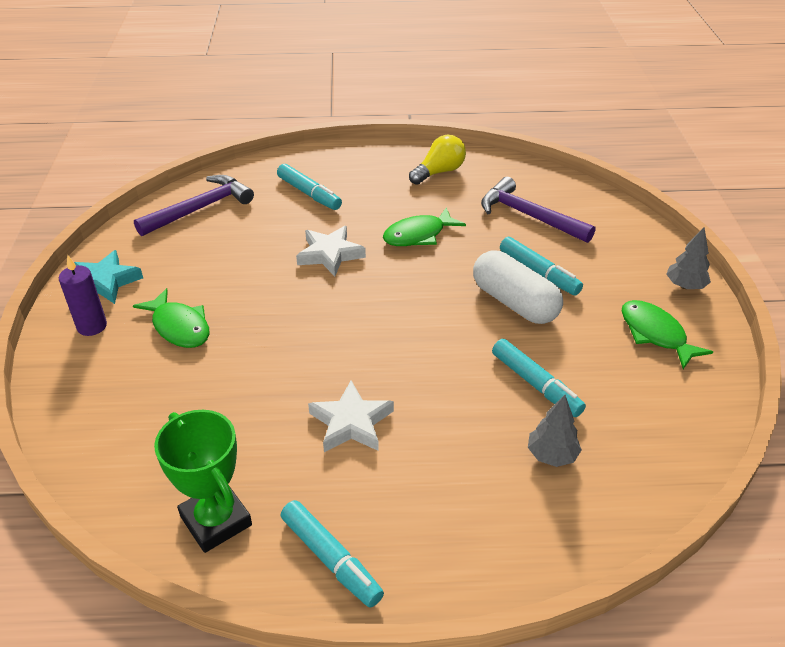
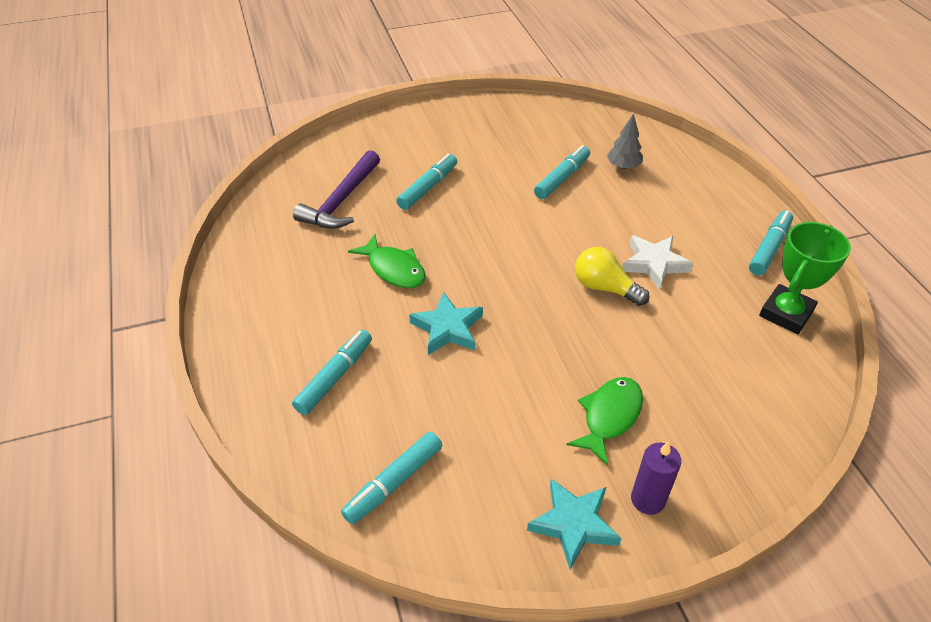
camera: 105 degrees left, 5 degrees up
purple hammer [134,175,254,236] -> turquoise marker [341,432,442,524]
white star [296,226,366,277] -> turquoise star [409,292,483,355]
yellow light bulb [409,135,466,185] -> yellow light bulb moved to [575,247,649,306]
white capsule [473,251,563,324] -> none
green fish [622,300,713,369] -> none
grey tree [666,227,711,289] -> none

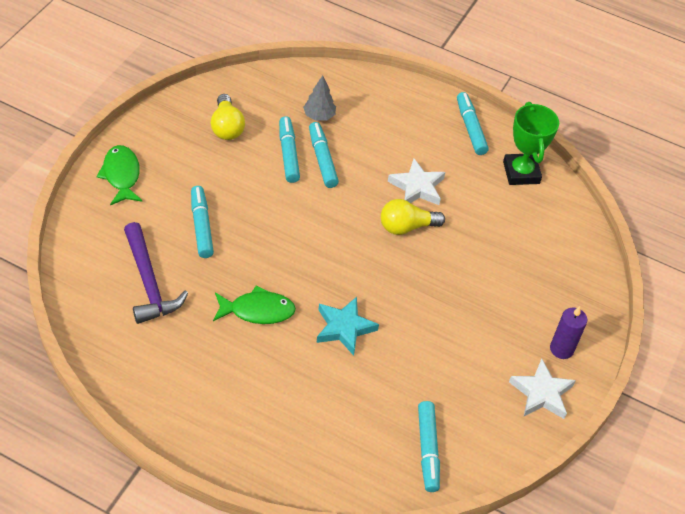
camera: 50 degrees left, 5 degrees up
turquoise marker [292,329,372,415] -> turquoise marker moved to [309,122,339,188]
turquoise star [527,478,622,569] -> white star [509,359,576,419]
green fish [566,377,643,466] -> green fish moved to [96,145,143,205]
none -> yellow light bulb [211,94,245,140]

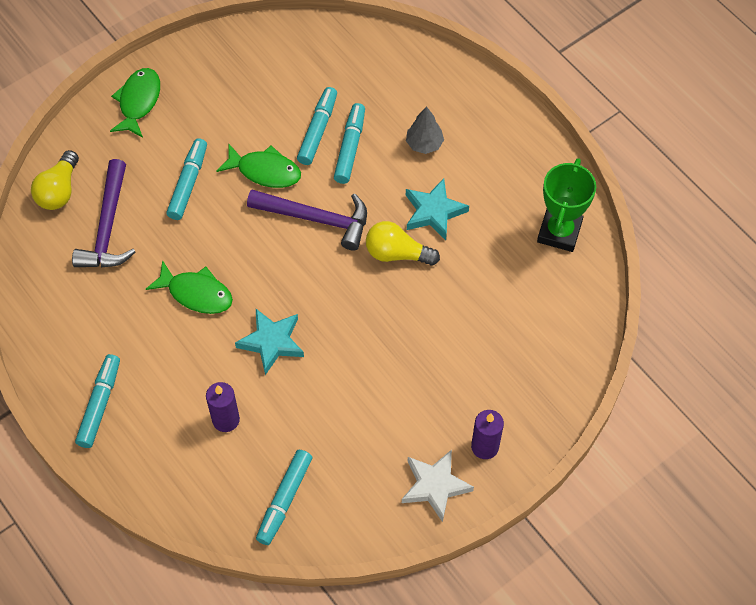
camera: 30 degrees right, 10 degrees up
yellow light bulb [211,94,245,140] -> yellow light bulb moved to [31,150,79,210]
grey tree [303,75,336,121] -> grey tree moved to [406,106,444,154]
white star [388,159,445,205] -> turquoise star [406,178,469,240]
turquoise marker [457,92,489,155] -> turquoise marker moved to [75,354,120,448]
none -> purple candle [206,382,240,432]
none -> green fish [217,144,301,188]
none -> purple hammer [247,190,367,251]

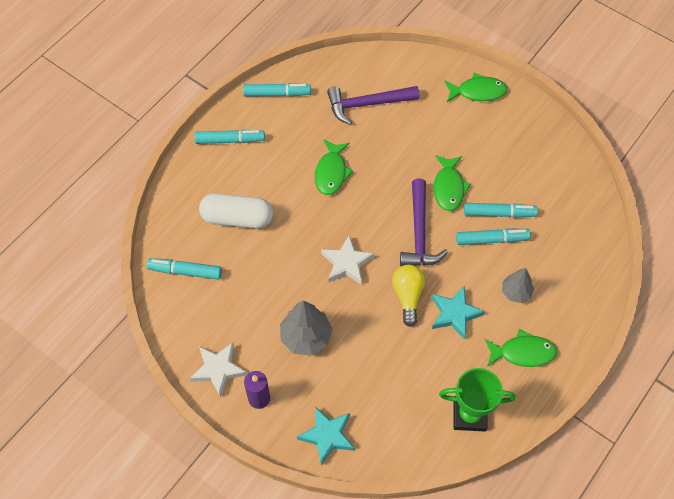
camera: 75 degrees right, 0 degrees up
yellow light bulb [31,150,79,210] -> none
turquoise marker [166,138,207,220] -> turquoise marker moved to [243,83,311,97]
purple candle [206,382,240,432] -> white capsule [199,193,273,229]
turquoise star [235,309,304,375] -> turquoise star moved to [297,406,354,465]
none -> grey tree [280,300,332,356]
none -> white star [321,235,374,285]
none -> green fish [485,329,557,367]

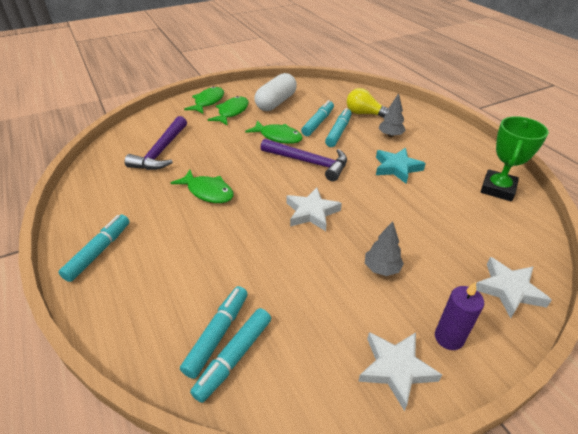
camera: 65 degrees left, 20 degrees down
white capsule [199,193,273,229] -> white capsule moved to [254,73,297,111]
turquoise marker [243,83,311,97] -> turquoise marker moved to [180,286,248,379]
grey tree [280,300,332,356] -> grey tree [365,221,404,276], size x0.63
turquoise star [297,406,354,465] -> white star [476,257,552,319]
yellow light bulb [392,265,425,327] -> yellow light bulb moved to [347,88,389,117]
green fish [485,329,557,367] -> green fish moved to [207,96,249,126]

